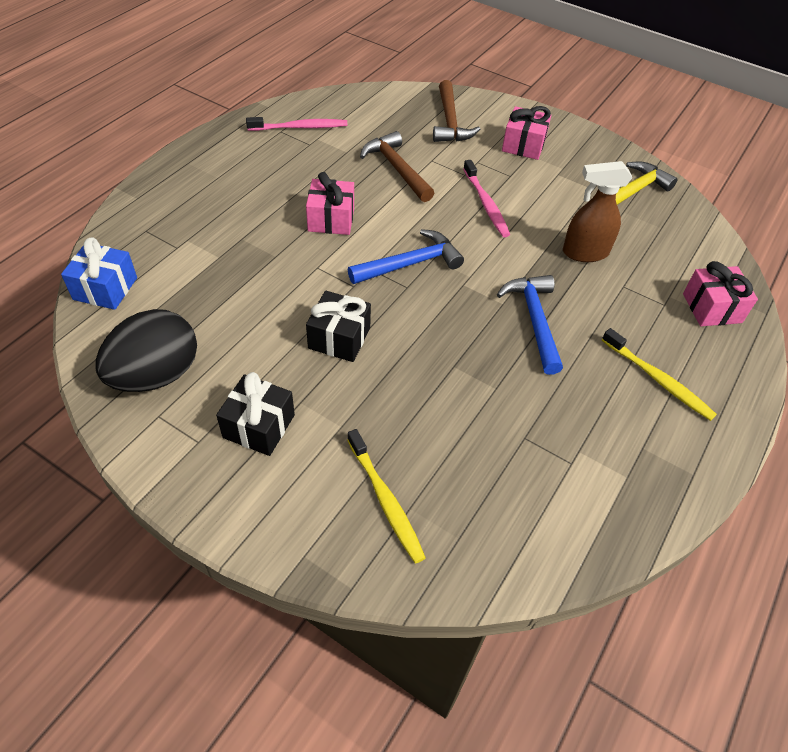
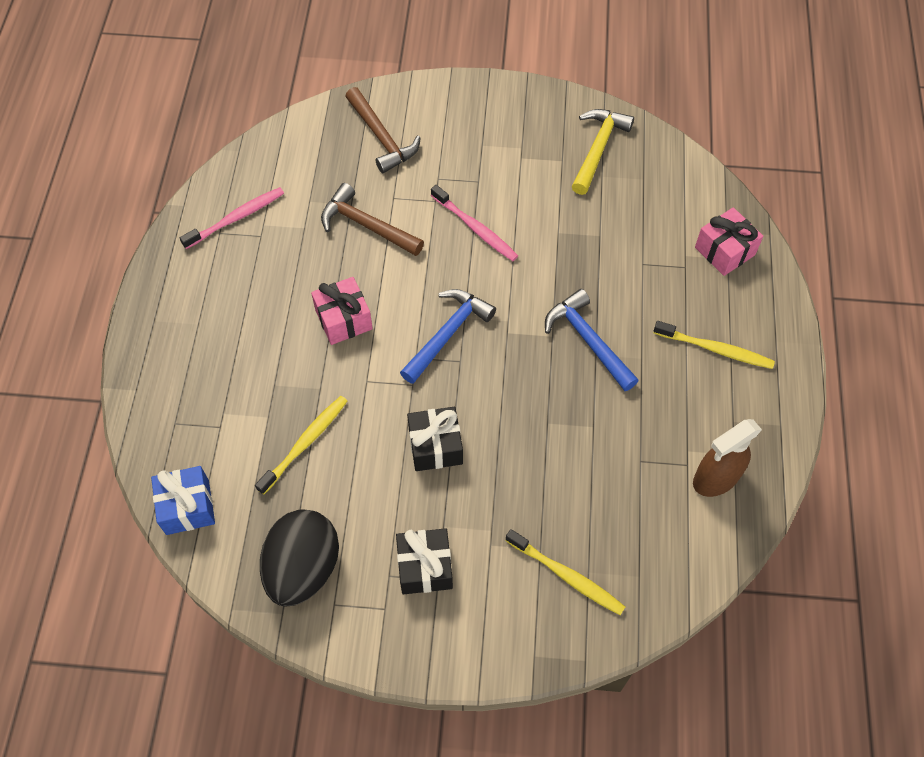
camera: 25 degrees left, 10 degrees up
pink gift [502,106,551,160] -> none
brown spray bottle [563,161,632,262] -> brown spray bottle moved to [693,419,762,497]
none -> yellow toothbrush [255,396,348,495]

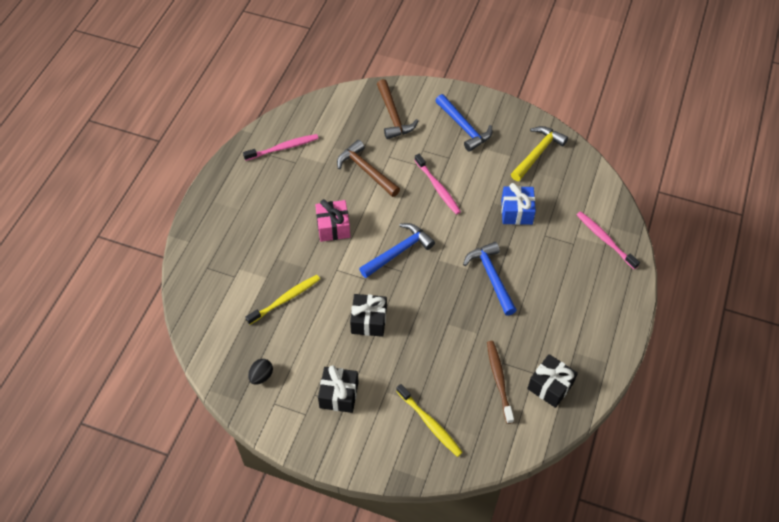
camera: 15 degrees right, 5 degrees down
blue gift [151,466,215,535] -> blue gift moved to [501,183,536,225]
black egg [260,509,339,607] -> black egg [248,359,273,385], size x0.45
yellow toothbrush [654,321,775,369] -> none
brown spray bottle [693,419,762,497] -> black gift [527,354,578,408]
pink gift [695,207,763,276] -> pink toothbrush [577,211,640,269]
none -> blue hammer [435,94,492,152]
none -> brown toothbrush [487,341,514,424]

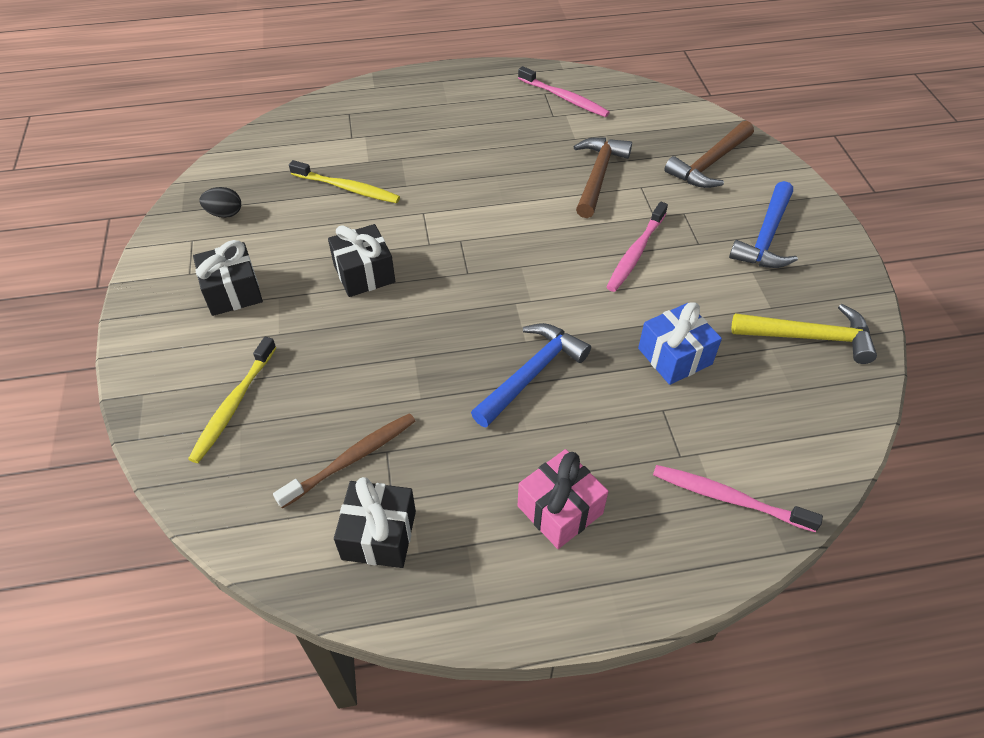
camera: 60 degrees right, 5 degrees down
pink gift [315,199,350,242] -> pink gift moved to [517,449,609,549]
blue hammer [359,223,435,278] -> none
pink toothbrush [577,211,640,269] -> pink toothbrush turned 90 degrees counterclockwise [653,465,823,532]

